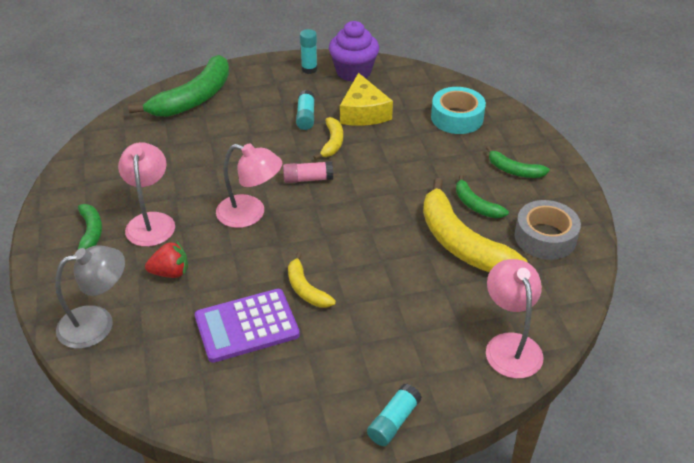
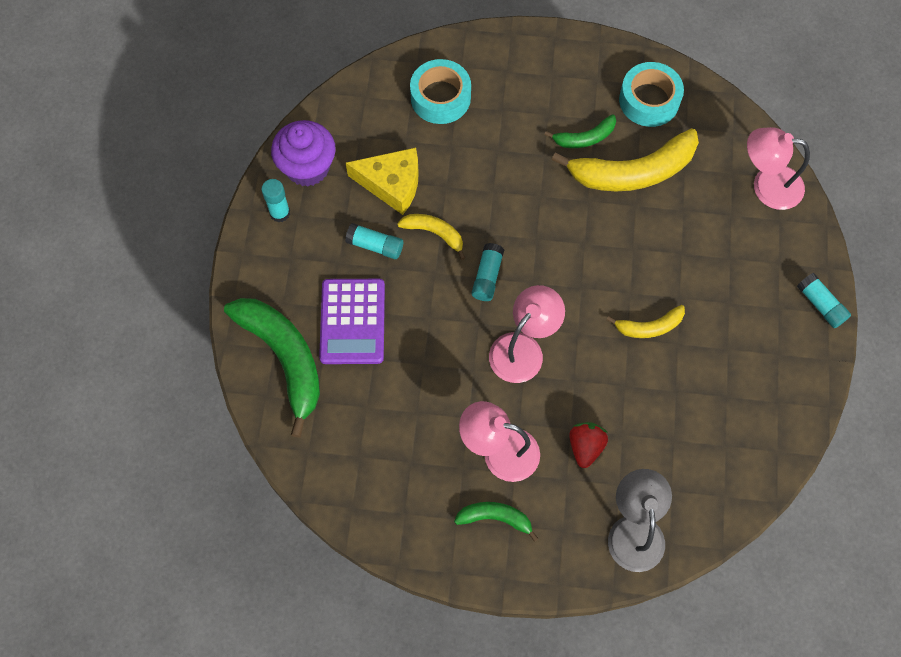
camera: 70 degrees left, 25 degrees up
purple calculator [195,289,300,363] -> purple calculator moved to [319,279,385,364]
pink glue stick [283,161,333,183] -> turquoise glue stick [472,243,504,301]
green banana [486,146,550,178] -> none
grey tape [515,200,581,260] -> turquoise tape [619,62,684,127]

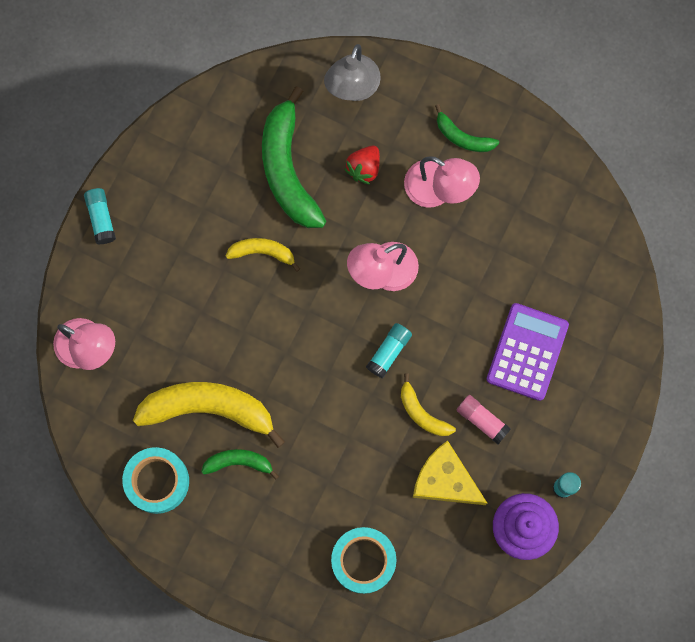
camera: 160 degrees left, 10 degrees up
green banana [224,298,320,438] -> green banana moved to [262,86,326,228]
turquoise glue stick [345,223,403,259] -> pink glue stick [456,395,511,444]

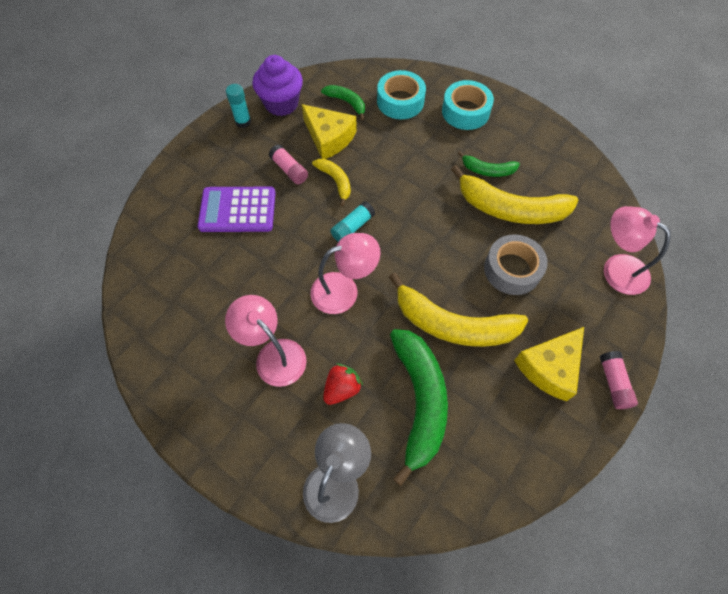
camera: 170 degrees left, 15 degrees down
turquoise glue stick [84,188,116,245] -> pink glue stick [600,351,638,409]
turquoise tape [122,447,189,514] -> turquoise tape moved to [442,80,494,130]
yellow banana [226,238,300,272] -> yellow banana [389,273,528,347], size x1.98
green banana [435,104,499,152] -> green banana moved to [321,85,365,120]
purple calculator [487,303,569,401] -> purple calculator turned 60 degrees clockwise [198,187,276,232]
none -> grey tape [484,234,548,295]
none -> yellow cheese [514,327,584,401]

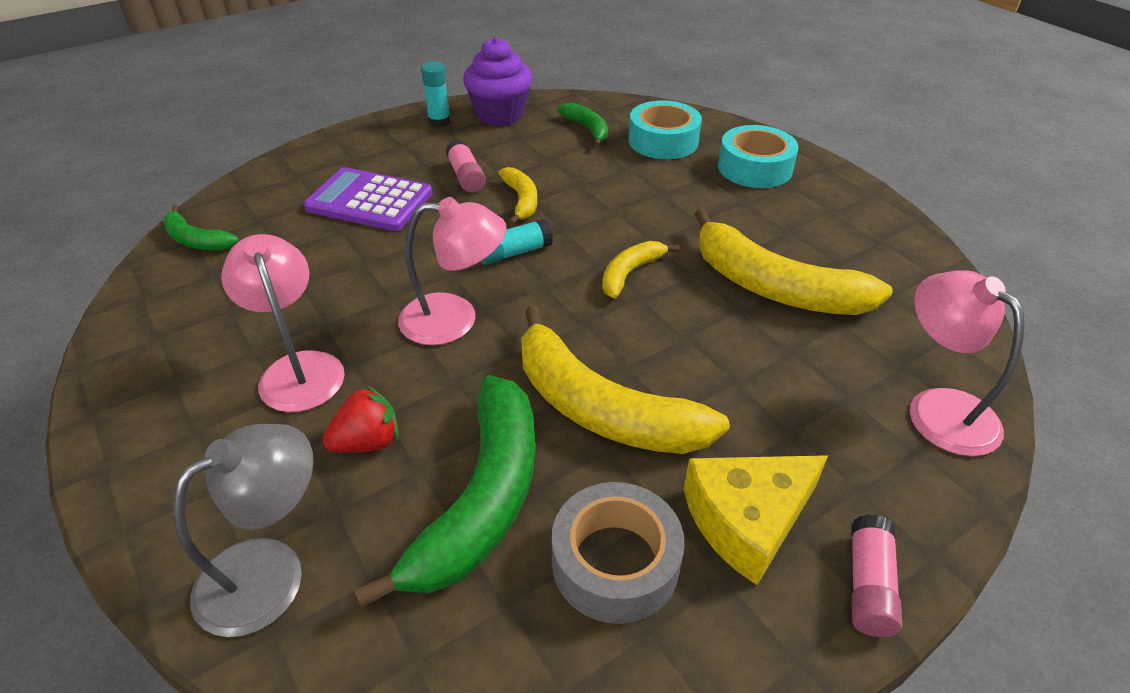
camera: 20 degrees right, 20 degrees down
yellow cheese [302,104,357,159] -> none
green banana [458,151,520,177] -> green banana moved to [163,205,238,250]
grey tape [484,234,548,295] -> grey tape moved to [551,482,685,624]
none -> yellow banana [602,241,679,299]

